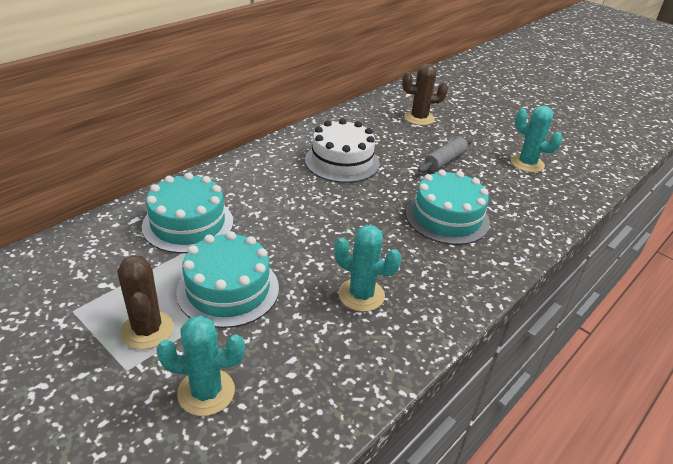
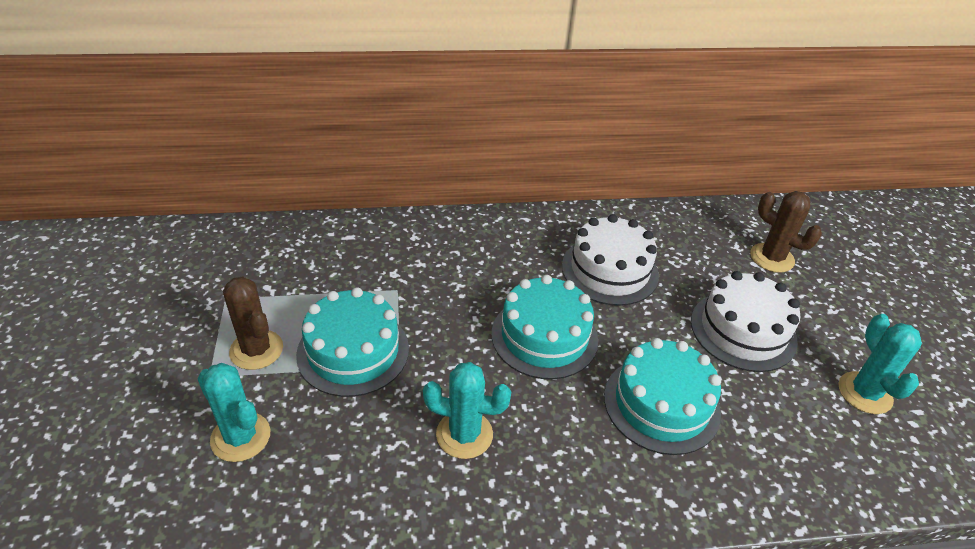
camera: 40 degrees right, 5 degrees up
brown cactus [118,255,174,350] -> brown cactus turned 60 degrees counterclockwise [223,277,283,370]
turquoise cake [142,173,233,253] -> turquoise cake moved to [492,275,598,379]
turquoise cactus [334,225,402,312] -> turquoise cactus turned 60 degrees counterclockwise [423,362,511,459]
grey rolling pin [418,136,473,173] -> white cake [691,271,800,372]

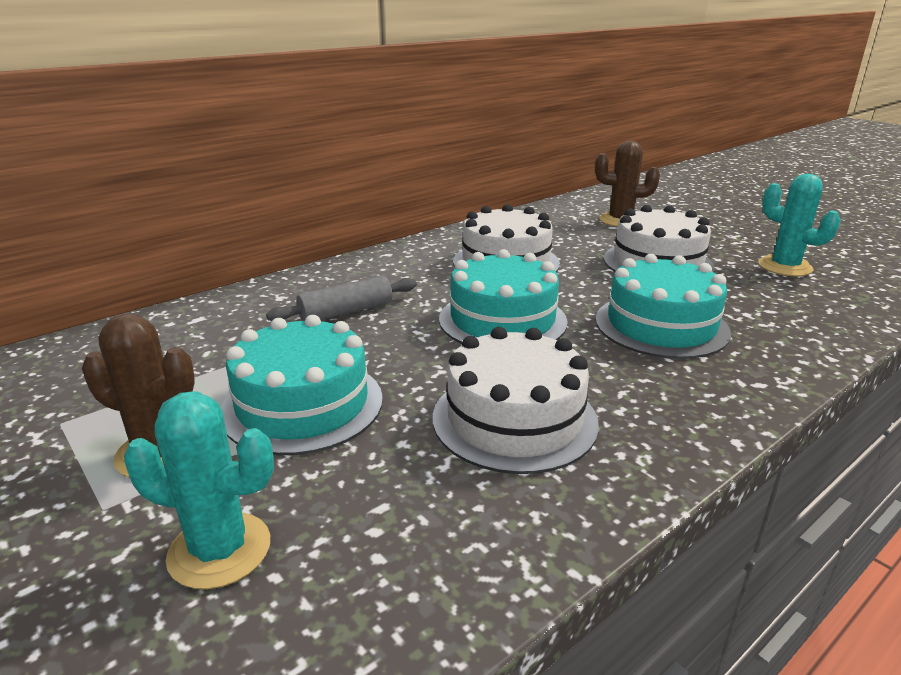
camera: 30 degrees left, 15 degrees down
turquoise cactus [423,362,511,459] -> white cake [433,327,599,474]
none -> grey rolling pin [266,276,417,321]

